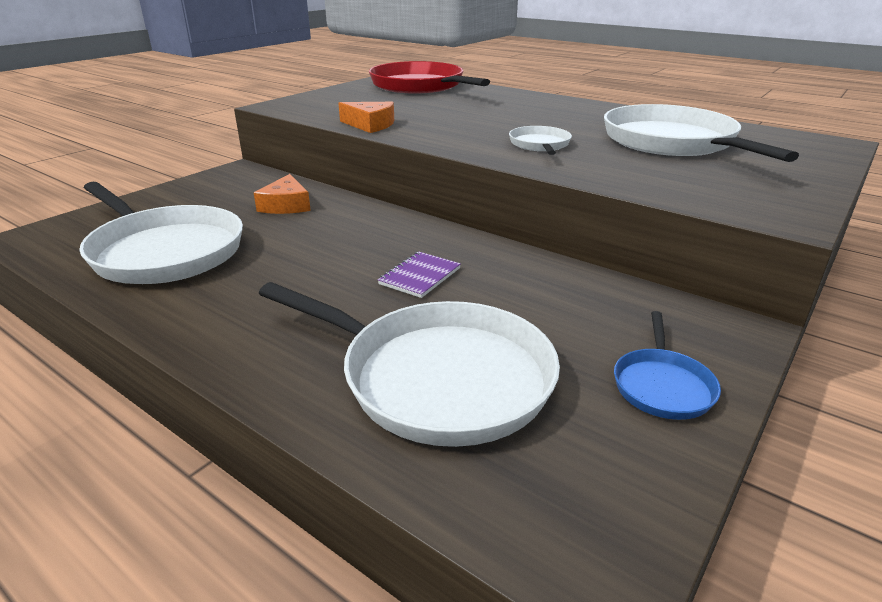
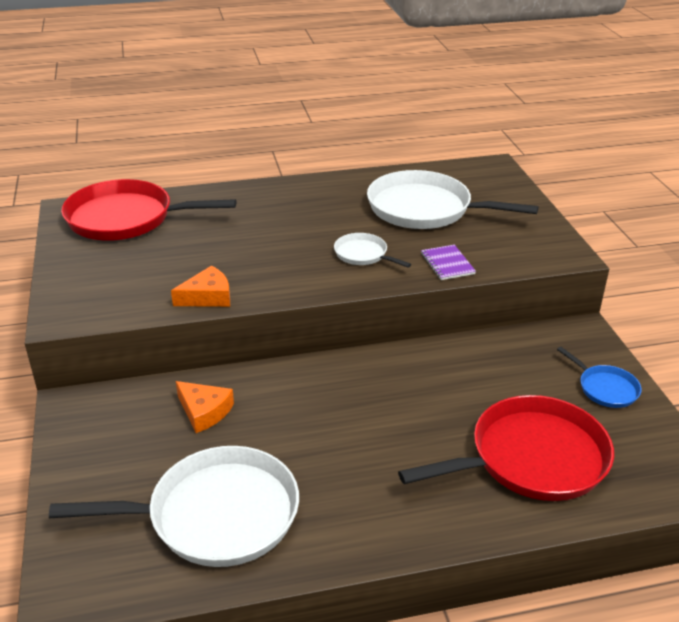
camera: 50 degrees left, 5 degrees up
white pan [259,282,560,447] -> red pan [398,395,614,501]
purple notebook [378,252,461,298] -> purple notebook moved to [421,245,476,280]

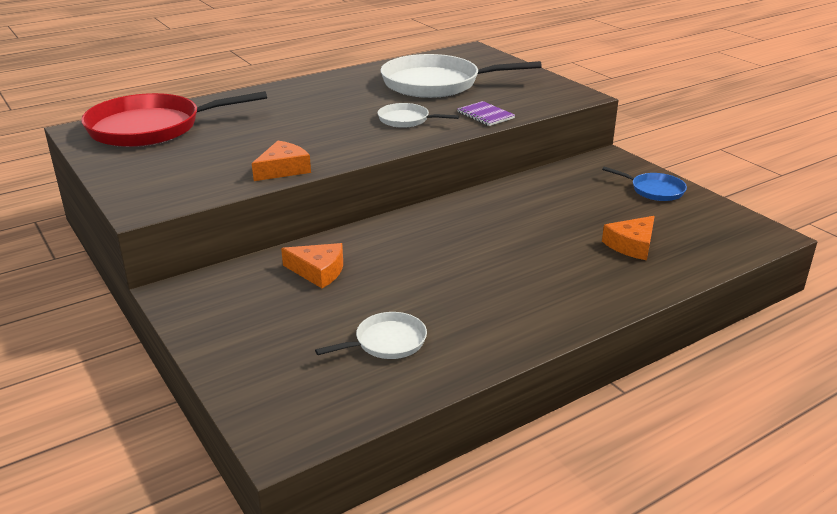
camera: 20 degrees left, 5 degrees down
white pan [49,446,299,567] -> white pan [315,312,427,359], size x0.47
red pan [398,395,614,501] -> orange cheese [602,216,655,260]

